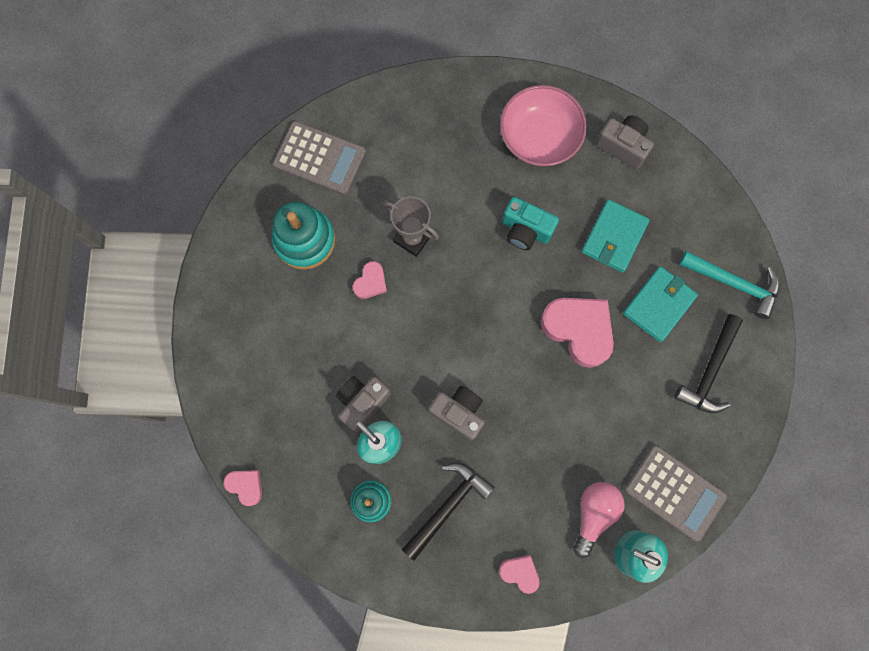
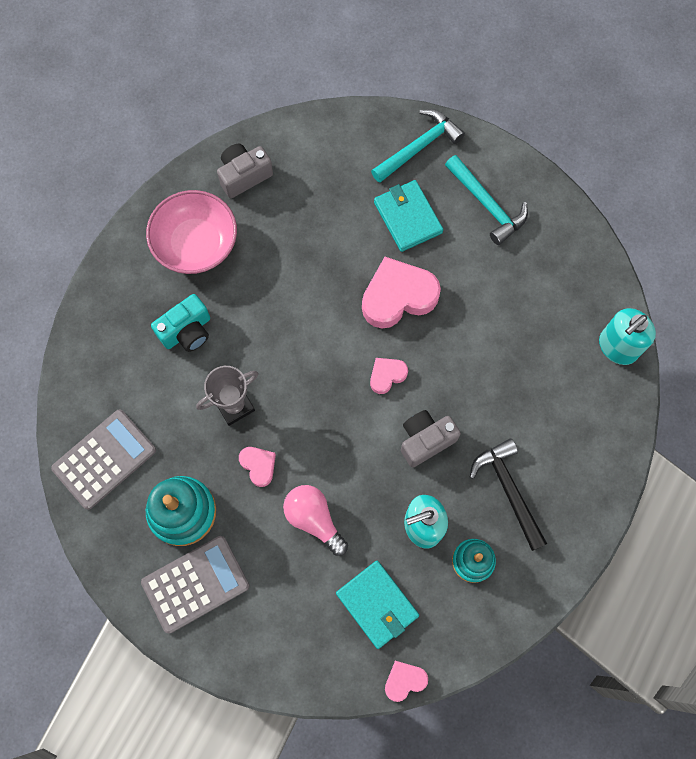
camera: 65 degrees left, 5 degrees down
grey camera [336,376,391,432] -> none
pink heart [499,555,540,594] -> pink heart moved to [370,358,408,394]
turquoise camera [502,197,559,250] -> turquoise camera moved to [151,294,210,352]
pink light bulb [573,482,625,558] -> pink light bulb moved to [283,485,348,556]
turquoise wallet [581,199,650,273] -> turquoise wallet moved to [336,561,419,649]
grey calculator [624,445,727,542] -> grey calculator moved to [141,536,249,633]
black hammer [674,314,743,413] -> turquoise hammer [445,155,528,245]

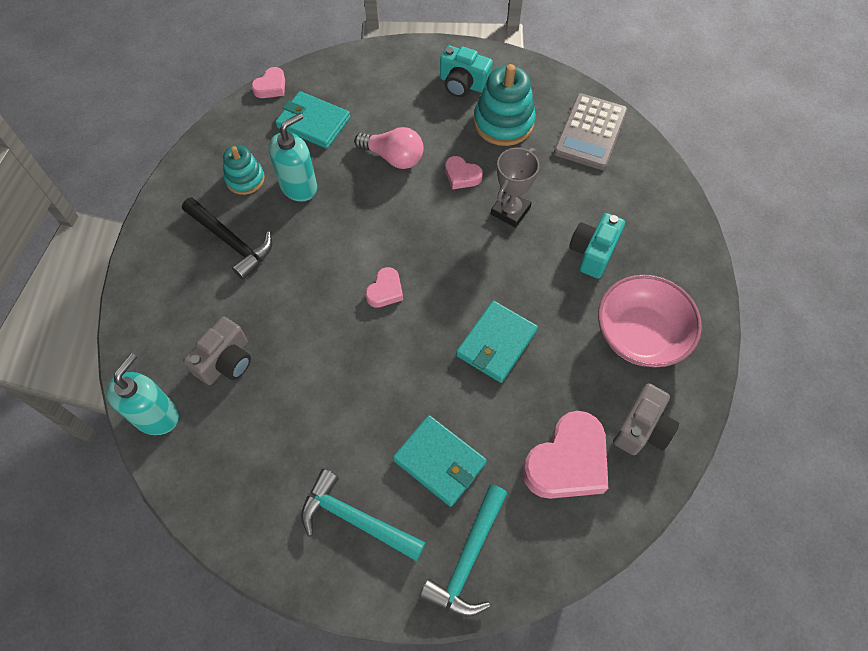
camera: 155 degrees right, 10 degrees down
grey calculator [141,536,249,633] -> turquoise camera [440,46,493,97]
pink heart [362,257,441,328] -> pink heart moved to [522,411,608,499]
grey camera [401,410,461,467] -> grey camera moved to [183,316,251,385]
none -> turquoise wallet [456,301,538,383]

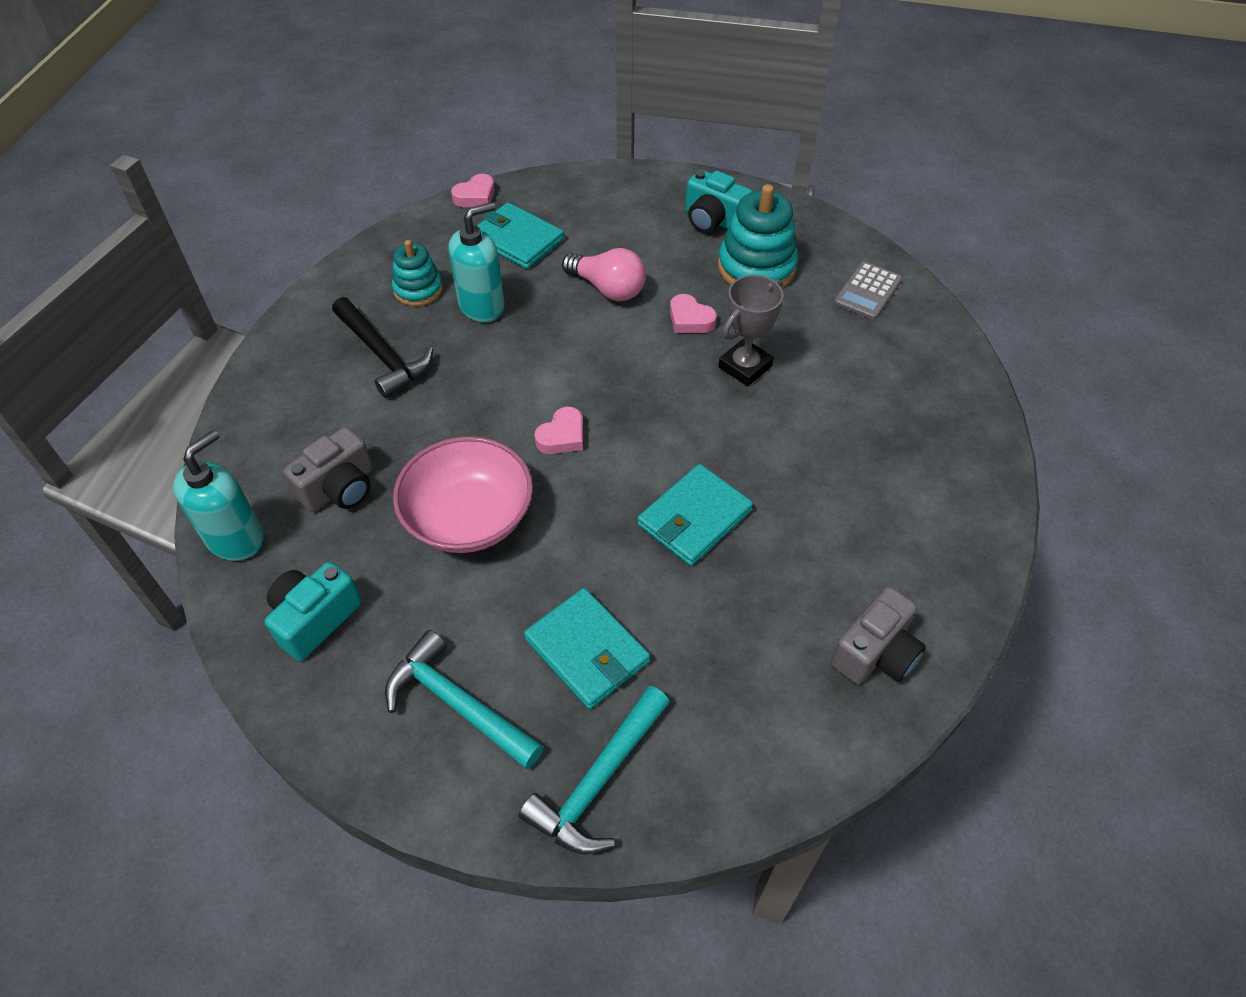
camera: 10 degrees right, 10 degrees down
pink heart [522,411,608,499] -> none
grey calculator [554,93,628,170] -> grey calculator [834,261,902,320], size x0.65
turquoise camera [569,213,625,279] -> turquoise camera moved to [265,562,361,661]
pink bowl [598,275,702,367] -> pink bowl moved to [393,436,533,553]

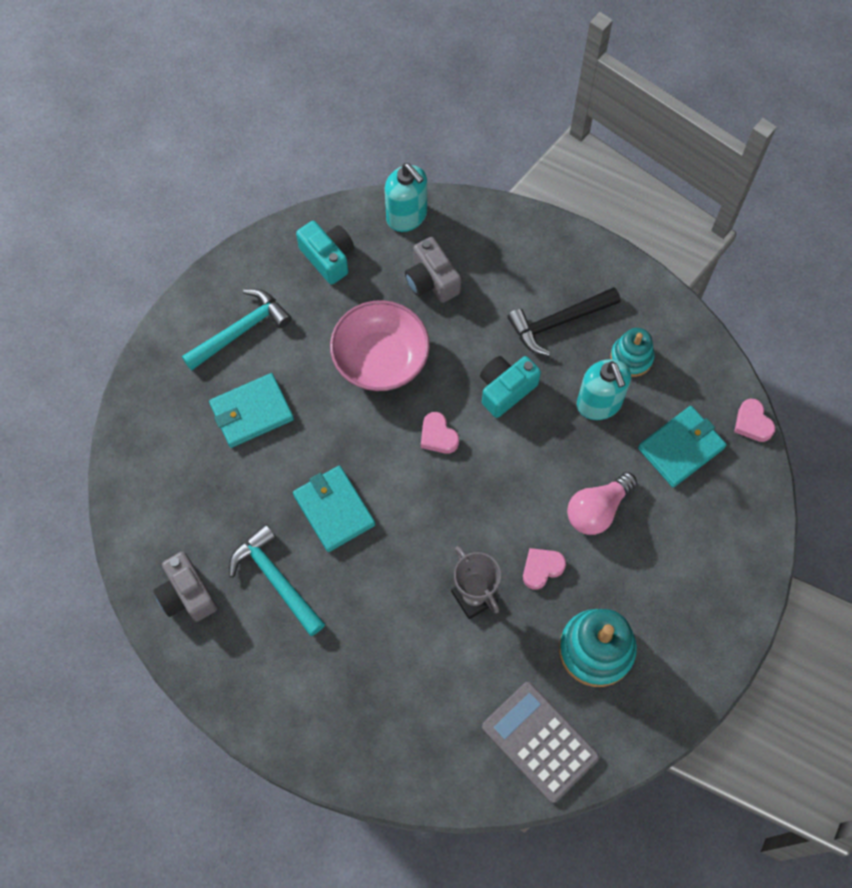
camera: 105 degrees right, 15 degrees up
turquoise hammer [519,686,670,855] -> turquoise hammer moved to [229,524,325,636]
turquoise camera [685,170,752,233] -> turquoise camera moved to [480,356,541,418]
grey calculator [834,261,902,320] -> grey calculator [482,682,600,803], size x1.54

